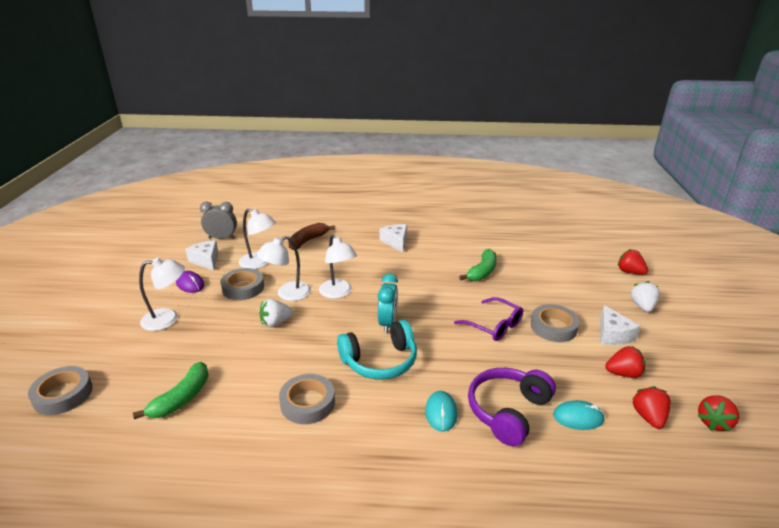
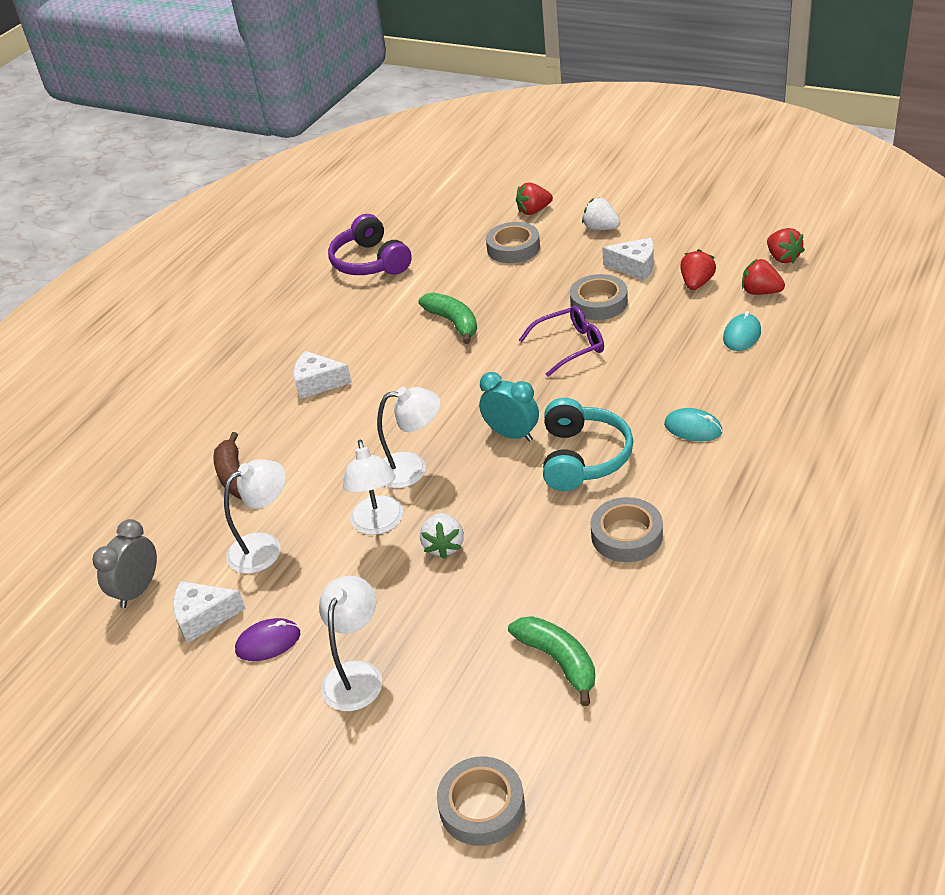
camera: 60 degrees left, 10 degrees up
grey tape [220,268,264,300] -> grey tape moved to [486,222,540,263]
purple headphones [468,368,556,446] -> purple headphones moved to [328,214,412,275]

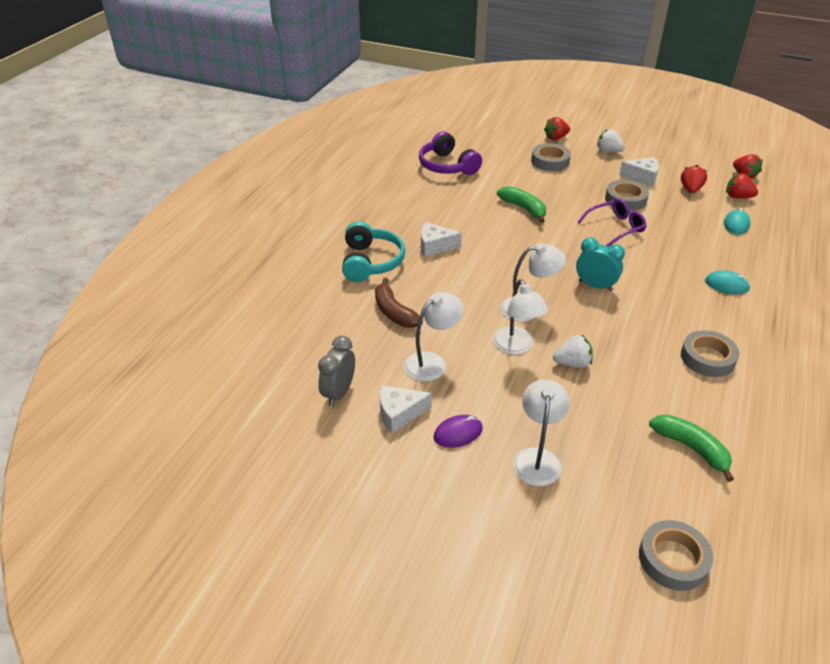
camera: 10 degrees left, 0 degrees up
white strawberry [420,513,464,559] -> white strawberry turned 90 degrees counterclockwise [553,334,593,368]
turquoise headphones [543,398,633,491] -> turquoise headphones moved to [342,221,405,282]

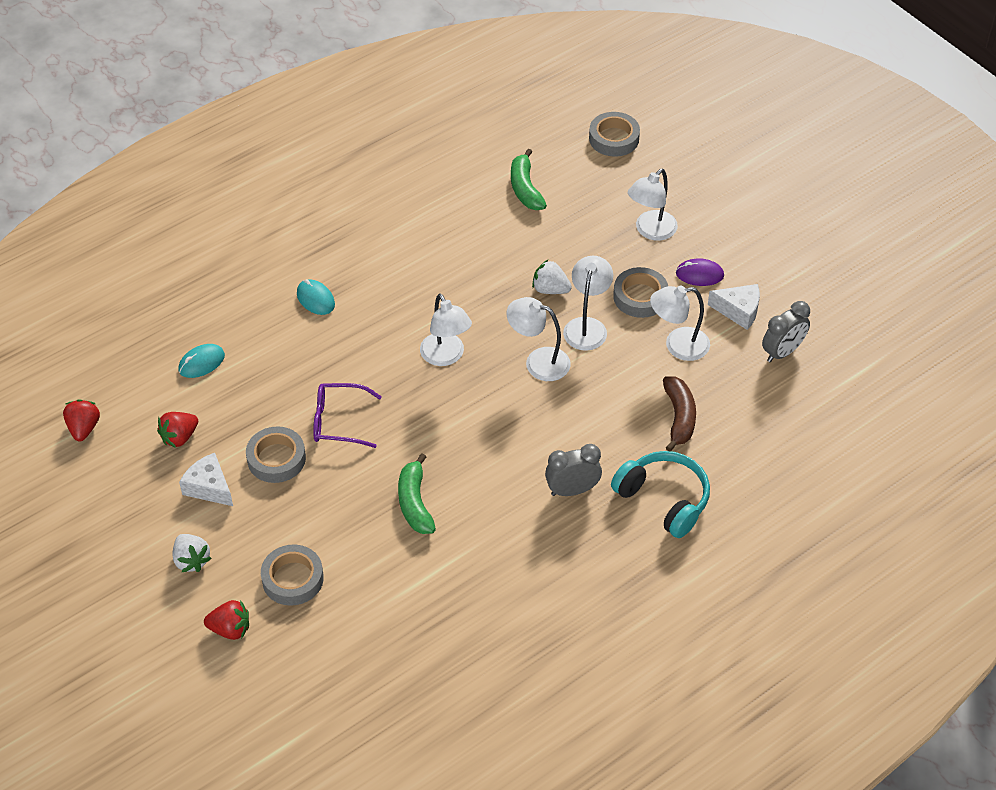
camera: 150 degrees left, 10 degrees up
turquoise headphones [342,221,405,282] -> turquoise headphones turned 105 degrees clockwise [611,451,710,538]
purple headphones [419,131,482,175] -> none
white cheese [421,222,462,257] -> grey clock [545,444,602,496]
turquoise clock [576,238,625,291] -> white lamp [420,294,472,366]
grey tape [681,330,739,377] -> grey tape moved to [613,267,668,318]
red strawberry [726,173,758,198] -> none

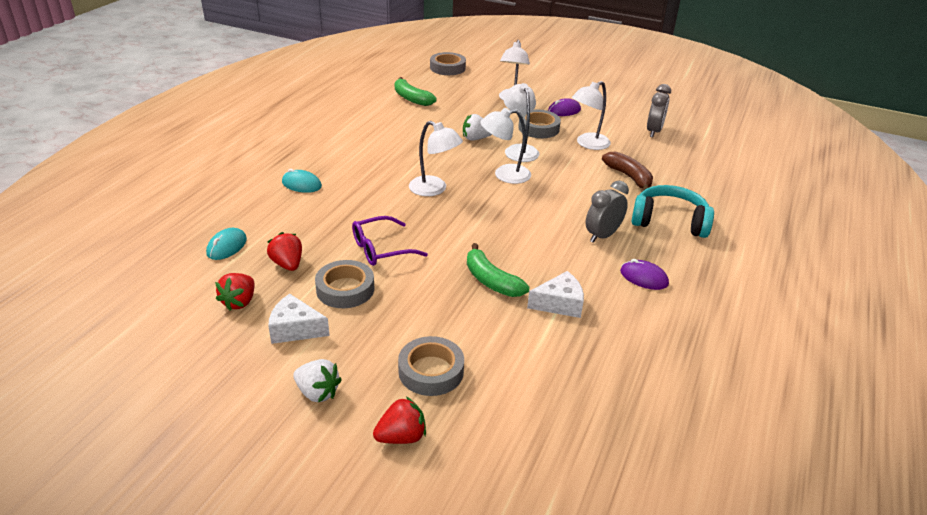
camera: 30 degrees left, 15 degrees down
red strawberry [63,400,100,441] -> red strawberry moved to [267,232,302,271]
white cheese [708,284,760,330] -> white cheese moved to [527,271,584,318]
none -> purple mouse [620,259,669,290]

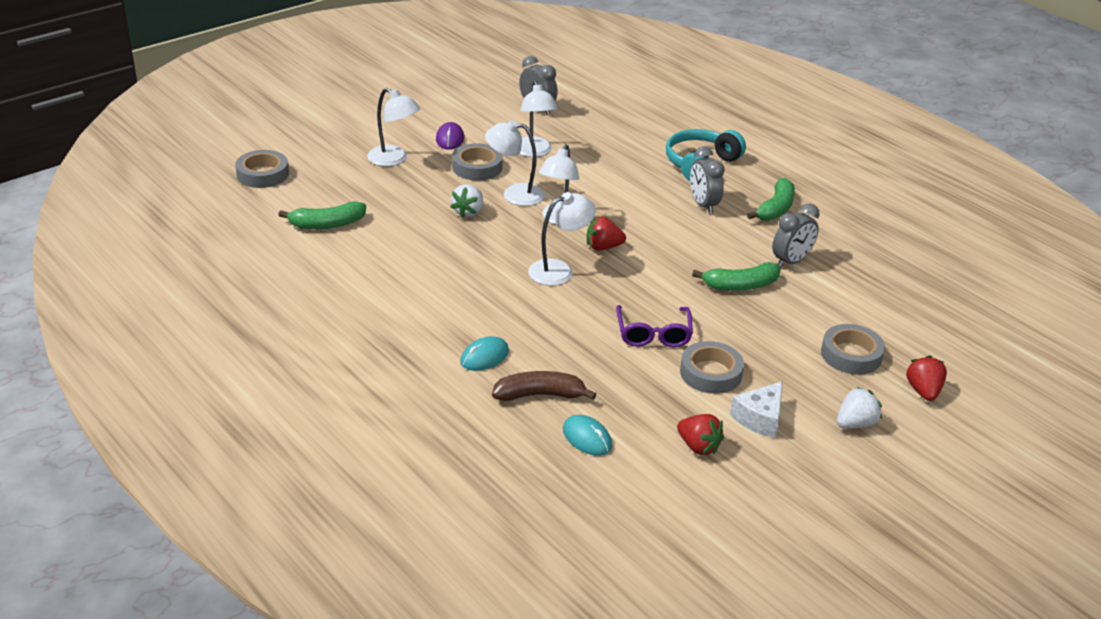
camera: 65 degrees left, 0 degrees up
red strawberry [267,232,302,271] -> red strawberry moved to [587,217,626,251]
white cheese [527,271,584,318] -> grey clock [772,204,820,268]
brown banana [602,151,653,191] -> brown banana moved to [492,371,597,401]
purple mouse [620,259,669,290] -> green banana [747,178,795,221]

